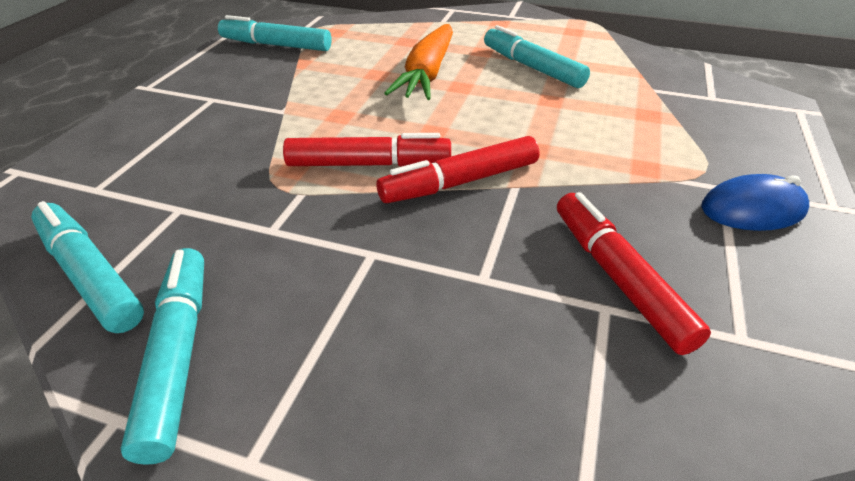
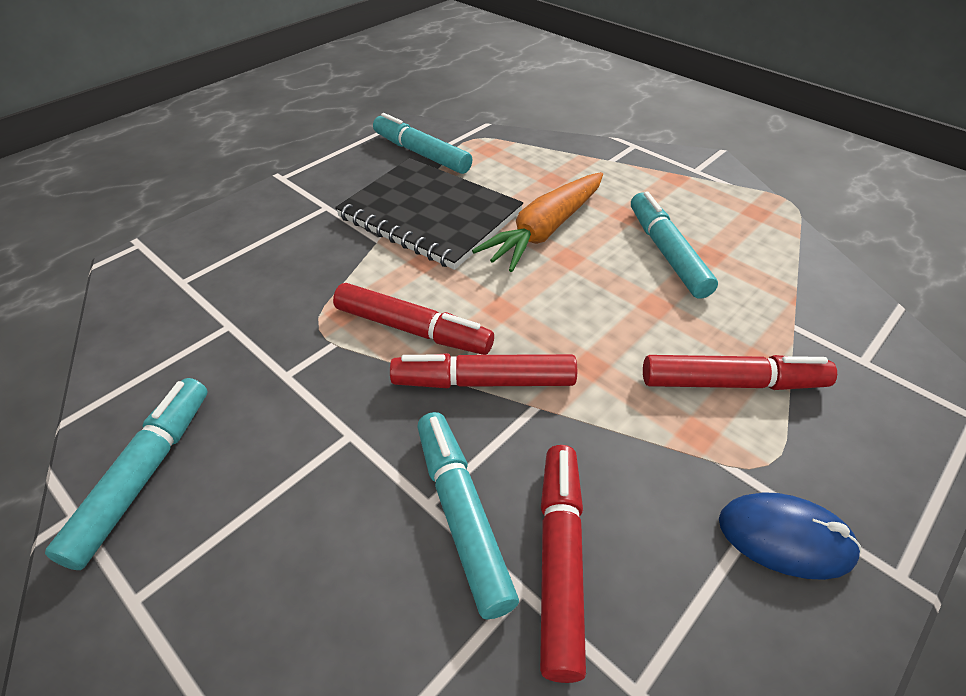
camera: 25 degrees right, 5 degrees up
turquoise marker [31,201,144,333] -> turquoise marker moved to [417,412,519,619]
none -> black notebook [335,158,523,270]
none -> red marker [643,355,837,390]

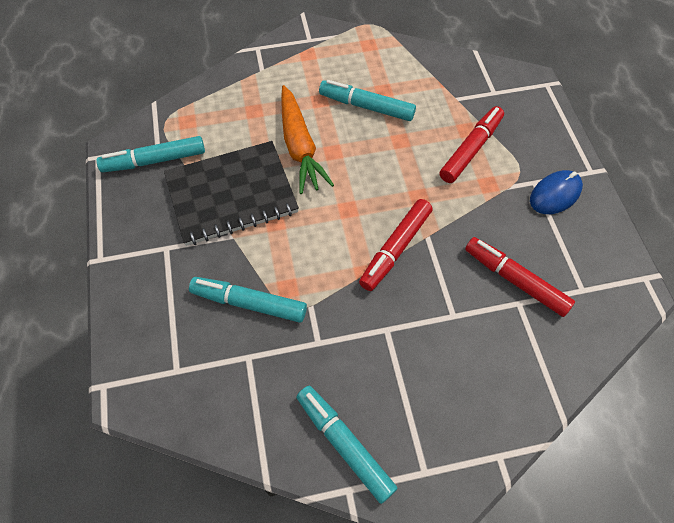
camera: 55 degrees left, 15 degrees up
red marker [333,283,494,355] -> none
turquoise marker [417,412,519,619] -> turquoise marker moved to [189,277,307,323]

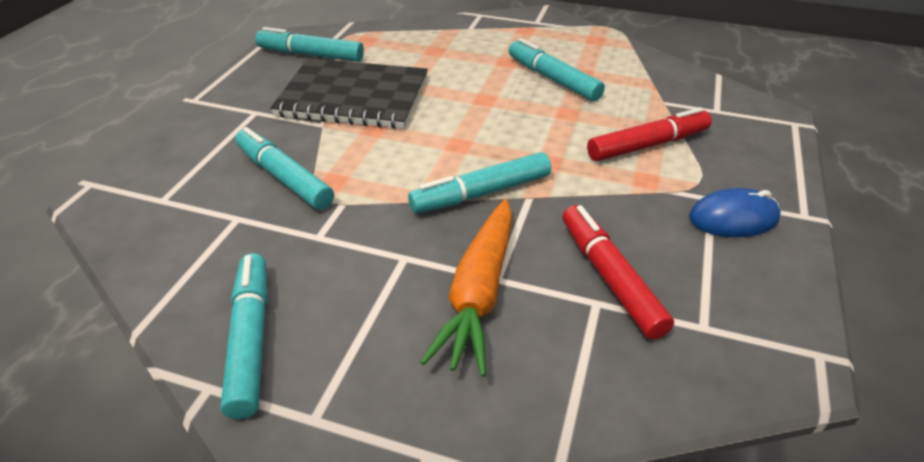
camera: 30 degrees right, 20 degrees down
orange carrot [281,85,334,194] -> orange carrot moved to [421,199,512,377]
red marker [359,199,433,291] -> turquoise marker [408,152,551,213]

